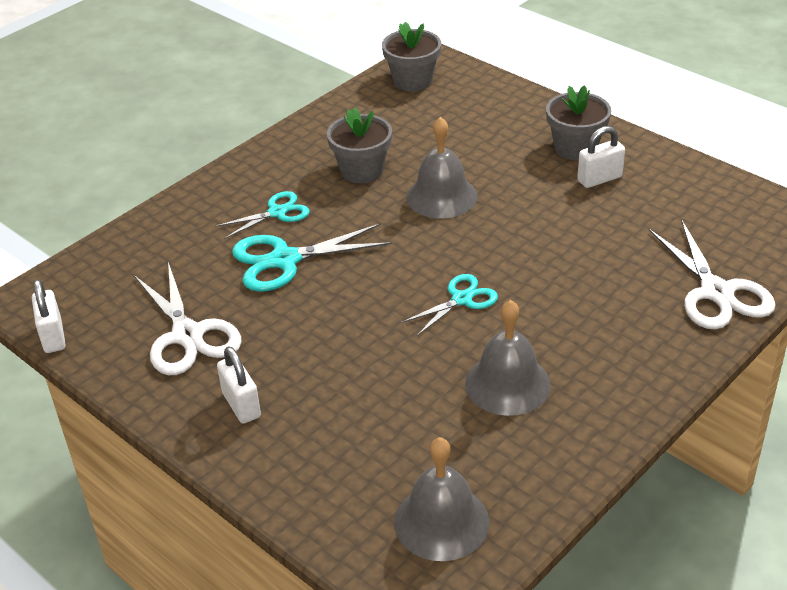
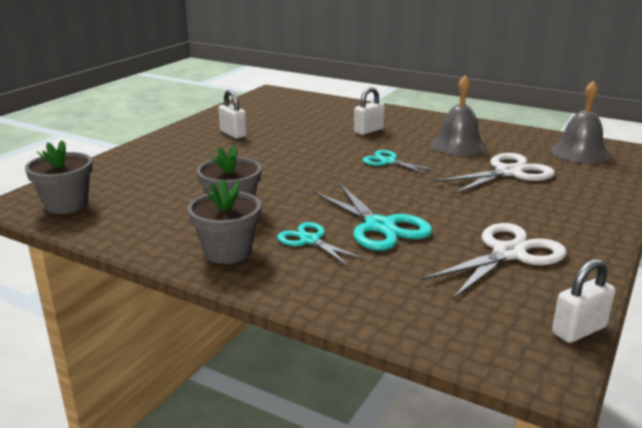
camera: 105 degrees left, 15 degrees down
white padlock [217,346,261,424] -> white padlock moved to [354,87,385,135]
grey bell [406,117,477,219] -> none
grey flower pot [546,85,611,160] -> grey flower pot moved to [188,179,261,264]
white scissors [648,219,775,329] -> white scissors moved to [434,153,555,195]

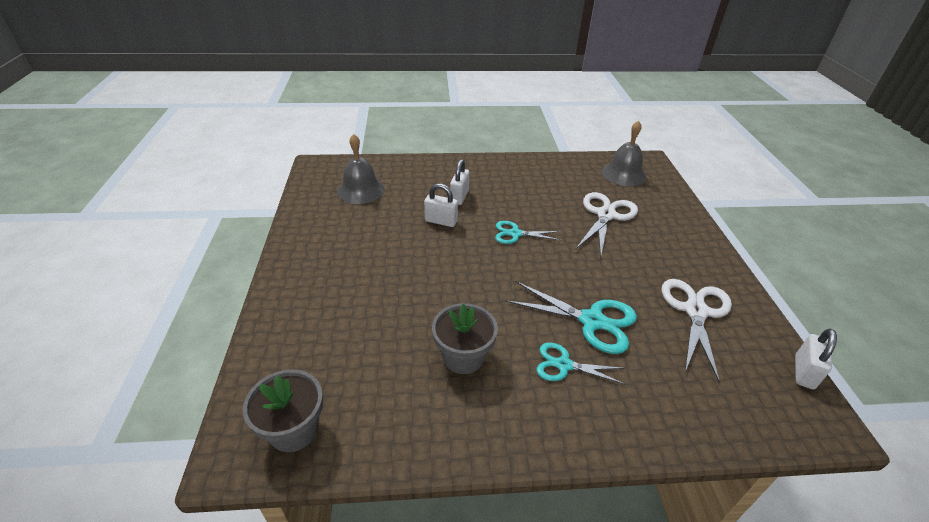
camera: 35 degrees left, 15 degrees up
grey flower pot [188,179,261,264] -> none
white padlock [219,89,247,139] -> white padlock moved to [424,183,458,227]
grey bell [431,75,486,156] -> grey bell moved to [337,134,385,204]

